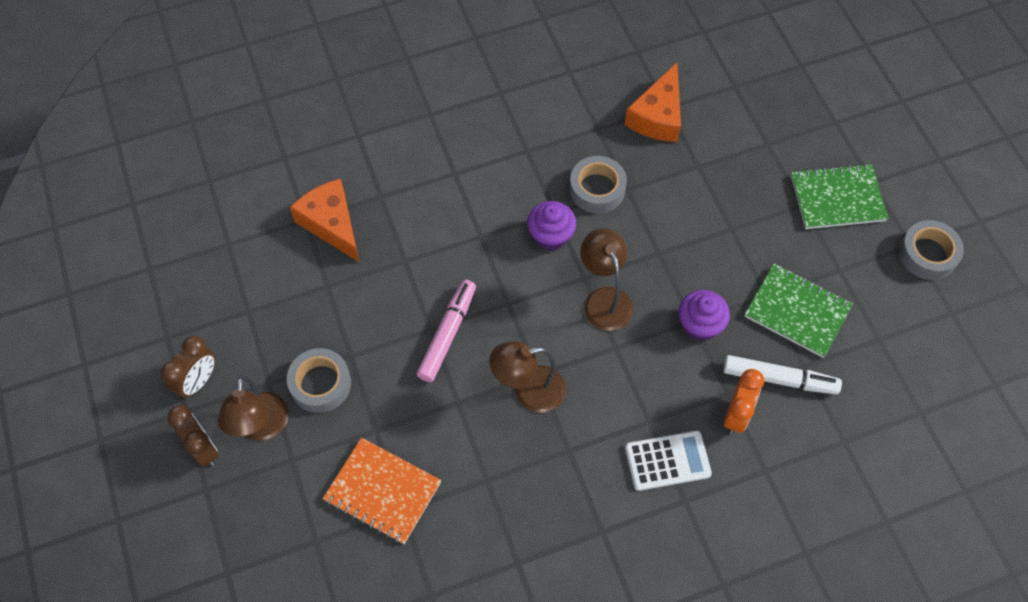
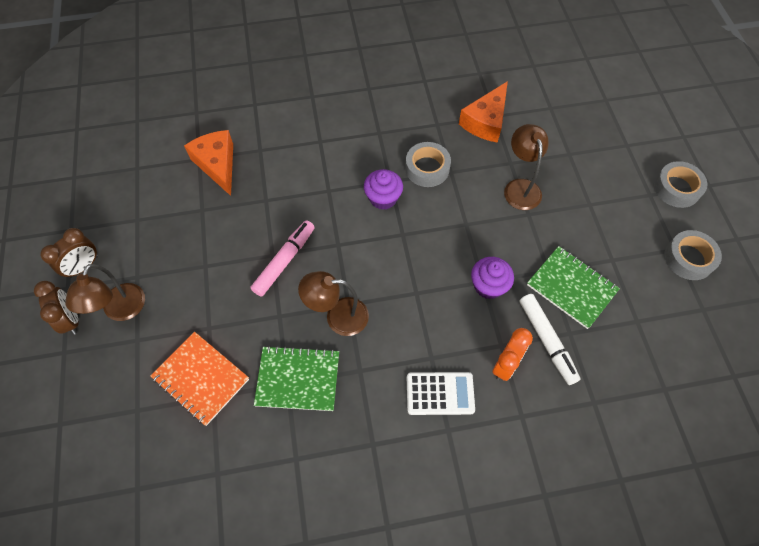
camera: 10 degrees right, 0 degrees up
grey tape [287,348,351,413] -> grey tape moved to [654,161,707,208]
brown lamp [580,228,633,331] -> brown lamp moved to [504,124,549,210]
white marker [723,355,842,395] -> white marker turned 45 degrees clockwise [520,294,581,385]
green notebook [791,163,888,229] -> green notebook moved to [254,346,339,411]

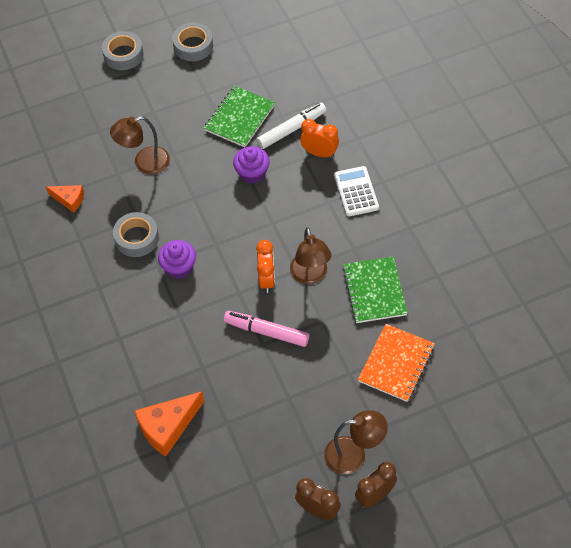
camera: 100 degrees left, 5 degrees down
orange cheese [459,81,508,143] -> orange cheese [46,185,84,213], size x0.59
none -> orange clock [256,240,275,293]

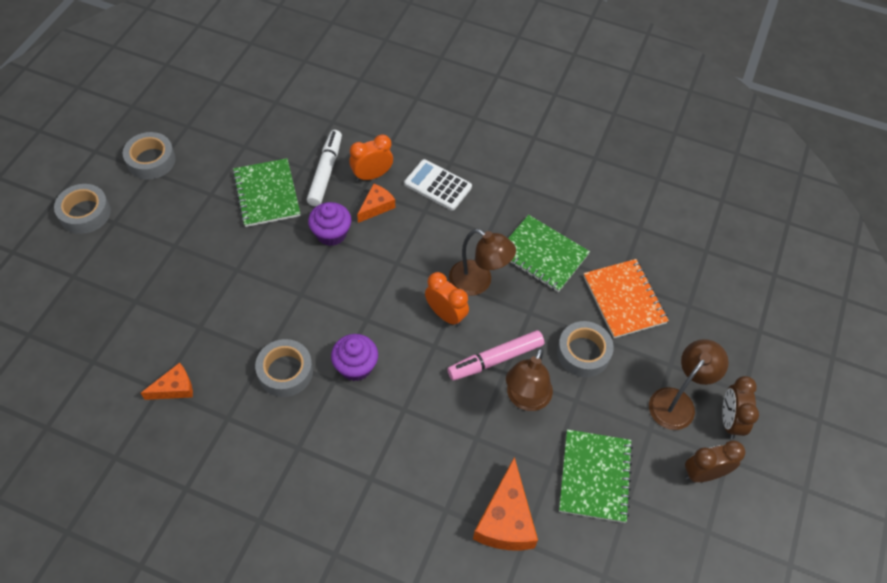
camera: 50 degrees left, 0 degrees up
brown lamp [110,116,170,175] -> brown lamp moved to [506,348,553,411]
none -> orange cheese [357,183,395,223]
none -> grey tape [557,321,614,377]
none -> green notebook [559,429,633,523]

